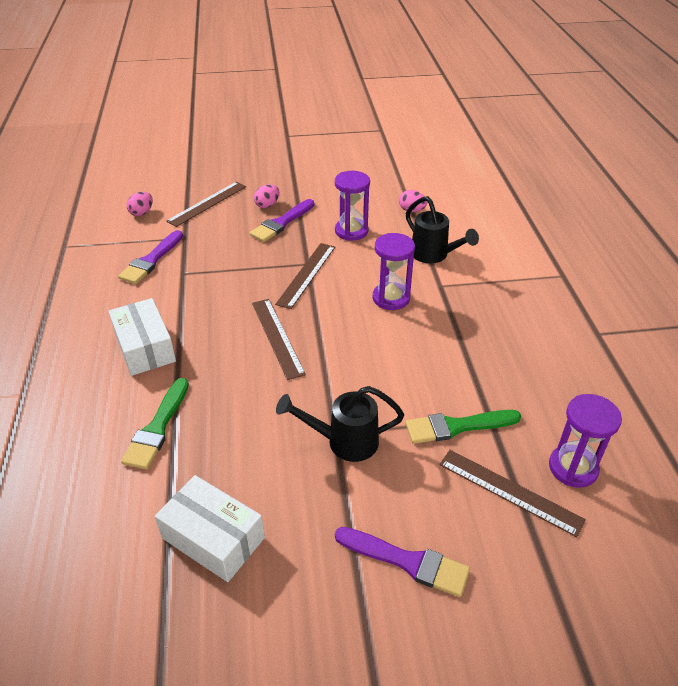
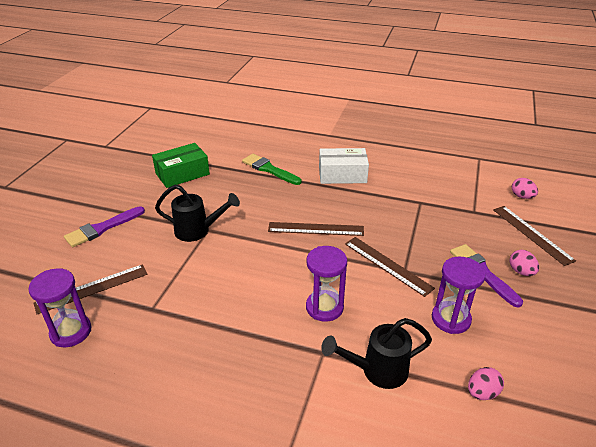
camera: 115 degrees right, 5 degrees down
purple brush [118,230,183,284] -> none
white box [155,475,265,582] -> green box [152,143,210,188]
black watering can [276,386,404,462] -> black watering can turned 75 degrees clockwise [155,185,240,242]
green brush [405,410,521,444] -> none

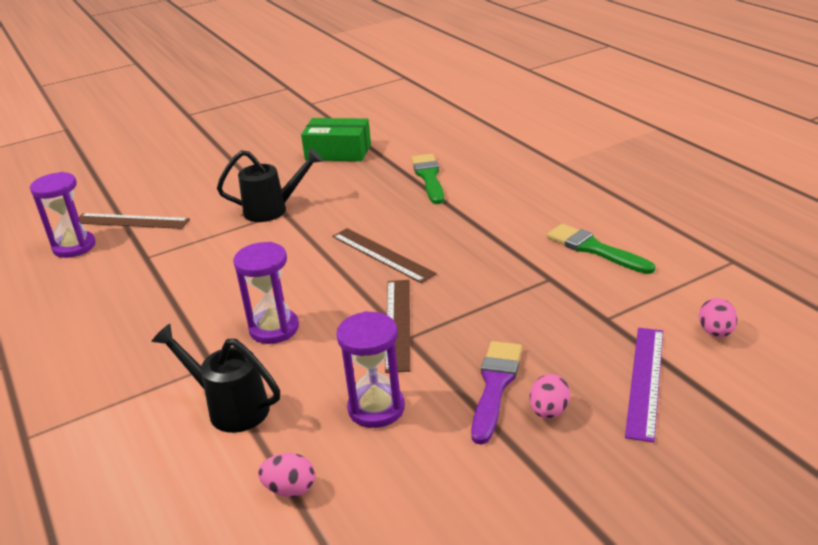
camera: 45 degrees right, 5 degrees down
purple brush [64,206,145,247] -> none
black watering can [155,185,240,242] -> black watering can turned 60 degrees counterclockwise [217,148,323,222]
white box [319,148,369,184] -> none
brown ruler [493,206,576,266] -> purple ruler [625,328,663,442]
none -> green brush [546,224,655,274]

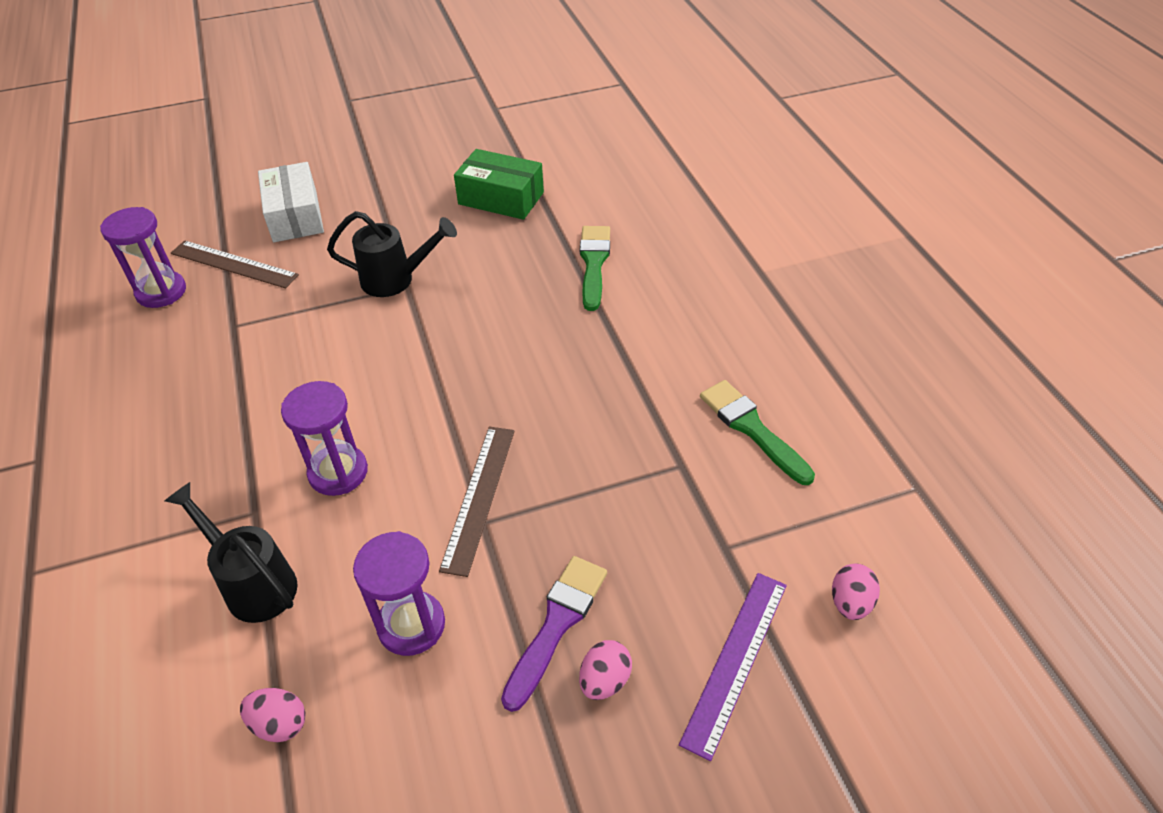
camera: 10 degrees right, 15 degrees up
brown ruler [332,228,437,283] -> none
none -> white box [258,162,324,242]

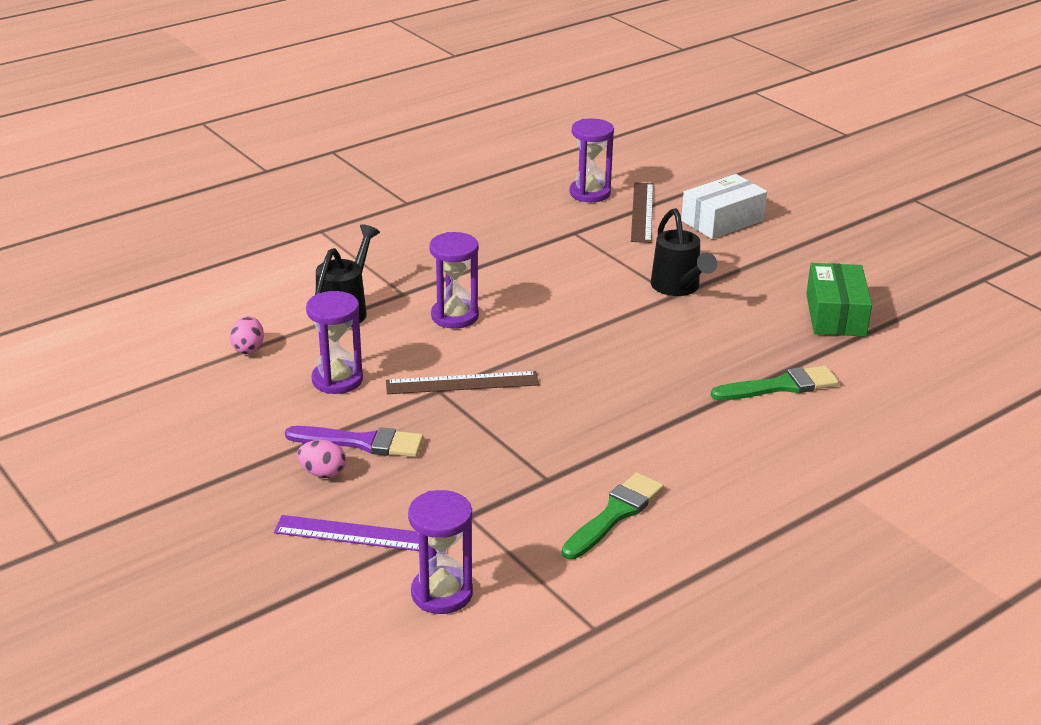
camera: 70 degrees right, 15 degrees down
pink egg [832,564,880,620] -> purple hourglass [408,490,473,614]

